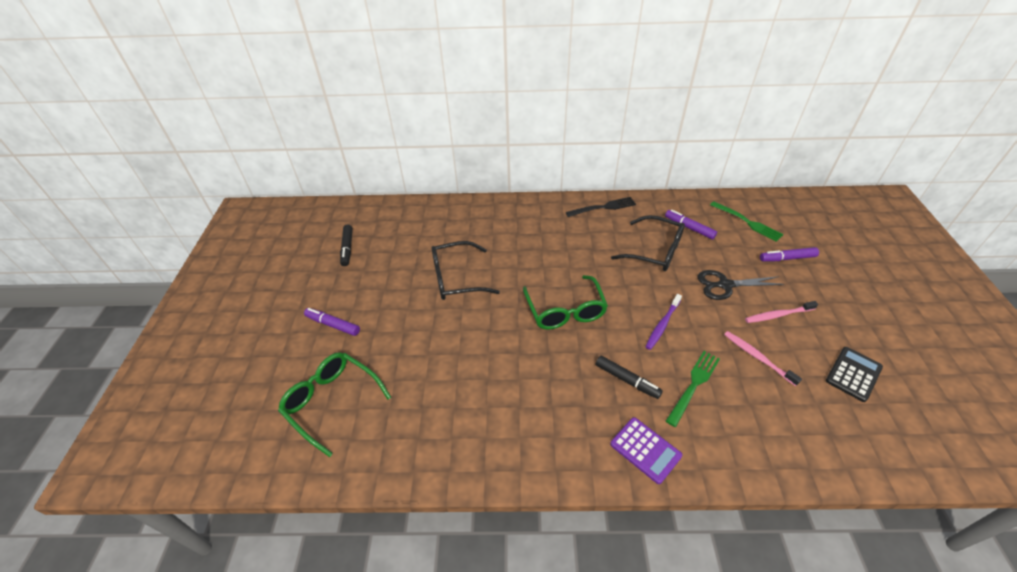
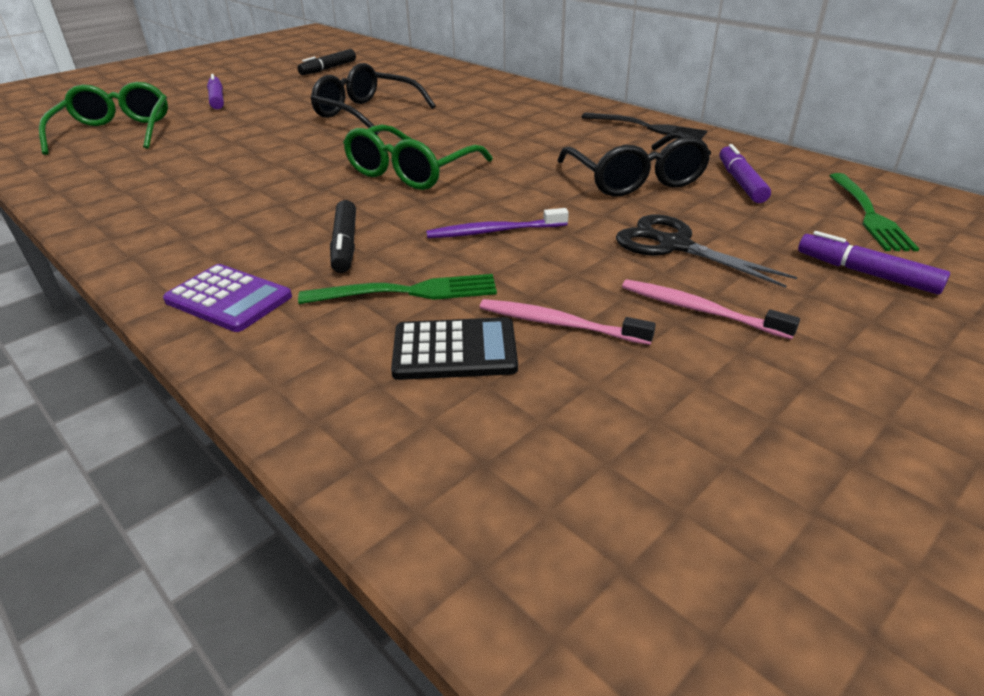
camera: 45 degrees right, 10 degrees down
purple calculator [610,417,682,484] -> purple calculator turned 60 degrees counterclockwise [163,264,292,332]
pink toothbrush [724,331,802,386] -> pink toothbrush turned 75 degrees counterclockwise [480,299,656,345]
black calculator [826,347,883,402] -> black calculator moved to [391,317,518,380]

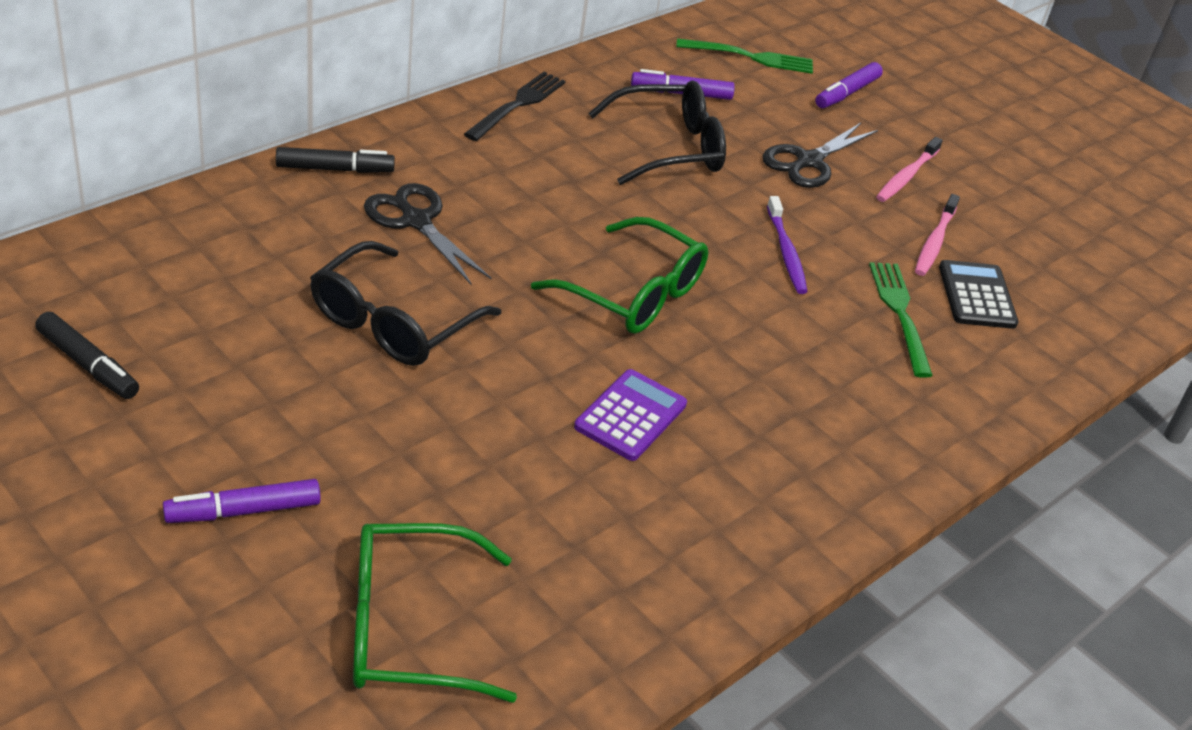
camera: 95 degrees left, 5 degrees up
purple calculator [163,264,292,332] -> purple calculator moved to [574,369,687,461]
black marker [330,200,356,273] -> black marker moved to [276,147,395,173]
none -> black scissors [364,183,492,286]

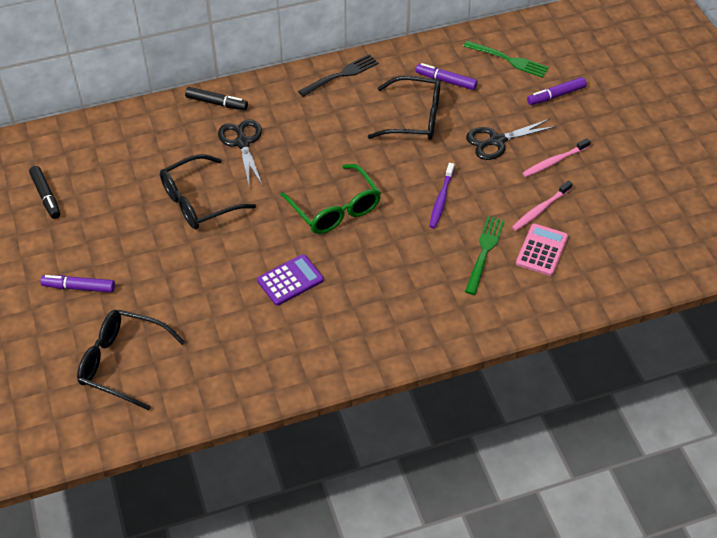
camera: 30 degrees right, 10 degrees up
green glasses [353,523,517,703] -> black glasses [77,310,185,411]
black calculator [939,260,1018,329] -> pink calculator [516,224,568,276]

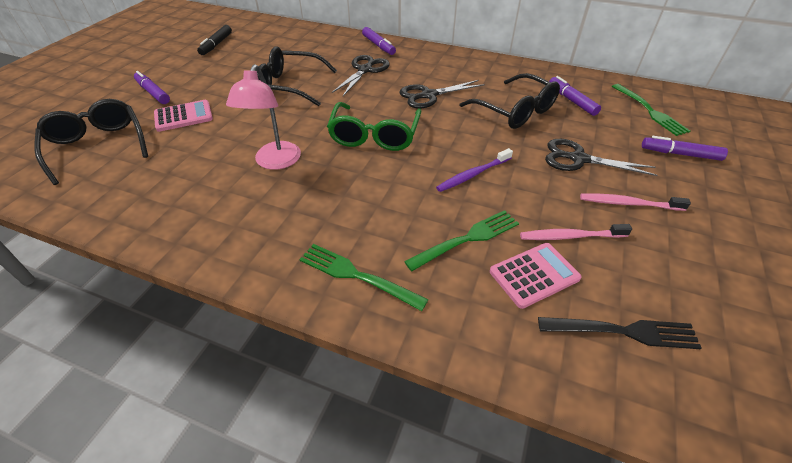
camera: 40 degrees right, 5 degrees down
black marker [185,87,248,110] -> purple marker [362,27,396,55]
purple calculator [257,254,324,306] -> pink lamp [226,64,301,170]
black fork [298,54,379,97] -> black fork moved to [538,317,701,349]
none -> pink calculator [154,100,213,132]
none -> green fork [299,244,429,311]
none -> black scissors [400,80,485,109]

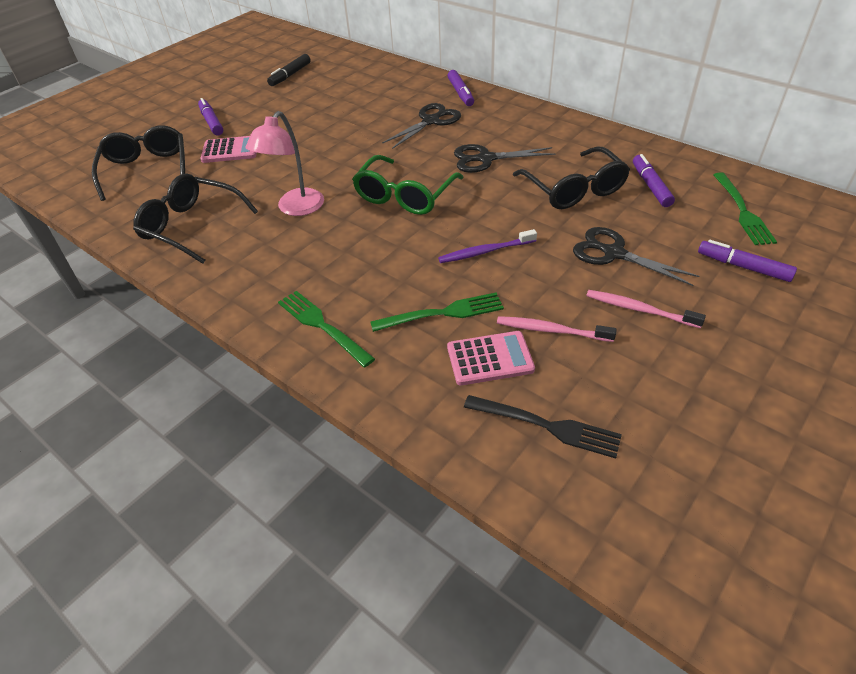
camera: 20 degrees right, 0 degrees up
black glasses [257,46,337,106] -> black glasses moved to [133,173,258,264]

